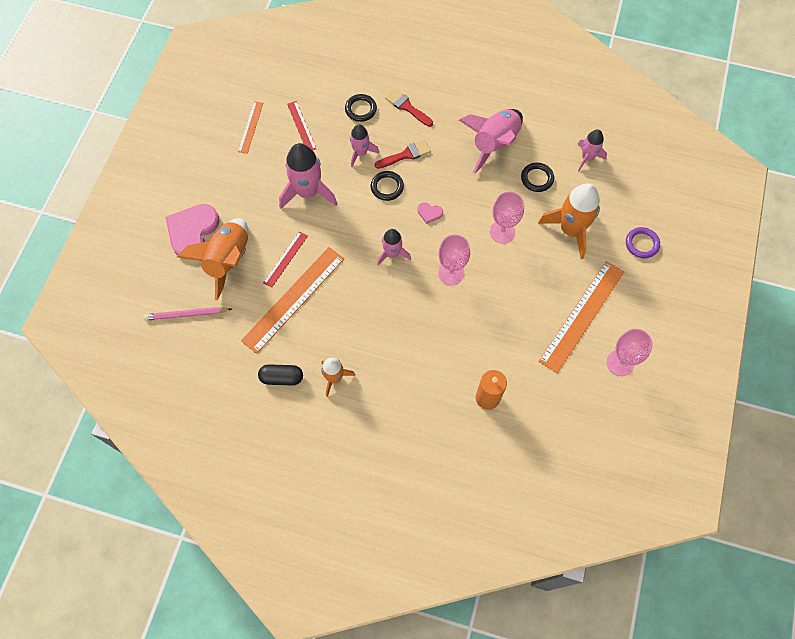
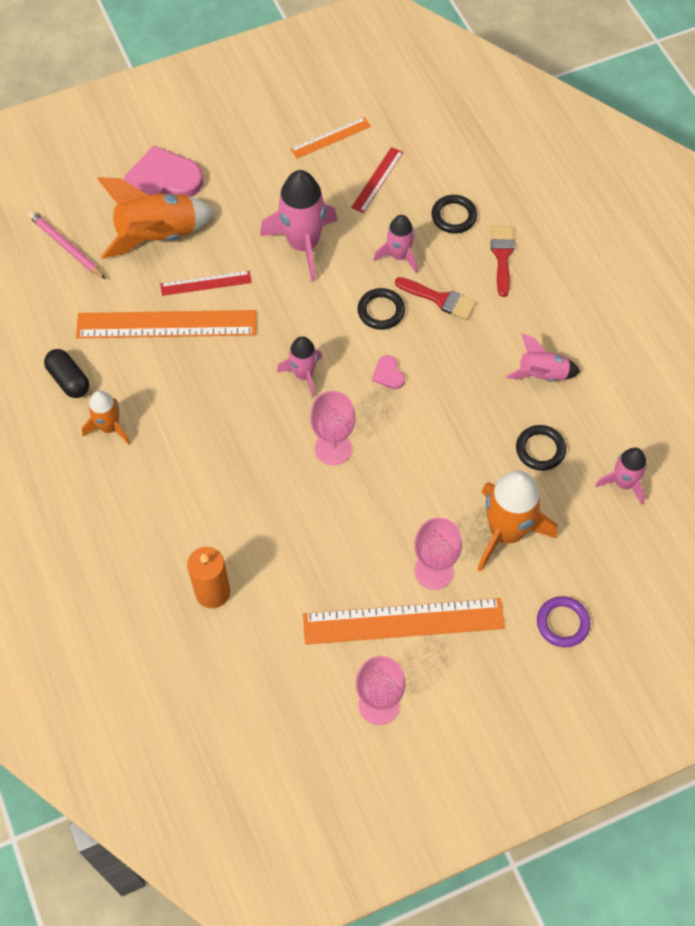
camera: 50 degrees right, 5 degrees down
pink rocket [459,109,523,174] -> pink rocket [506,333,580,382], size x0.58
pink goblet [490,192,524,244] -> pink goblet moved to [414,517,462,590]

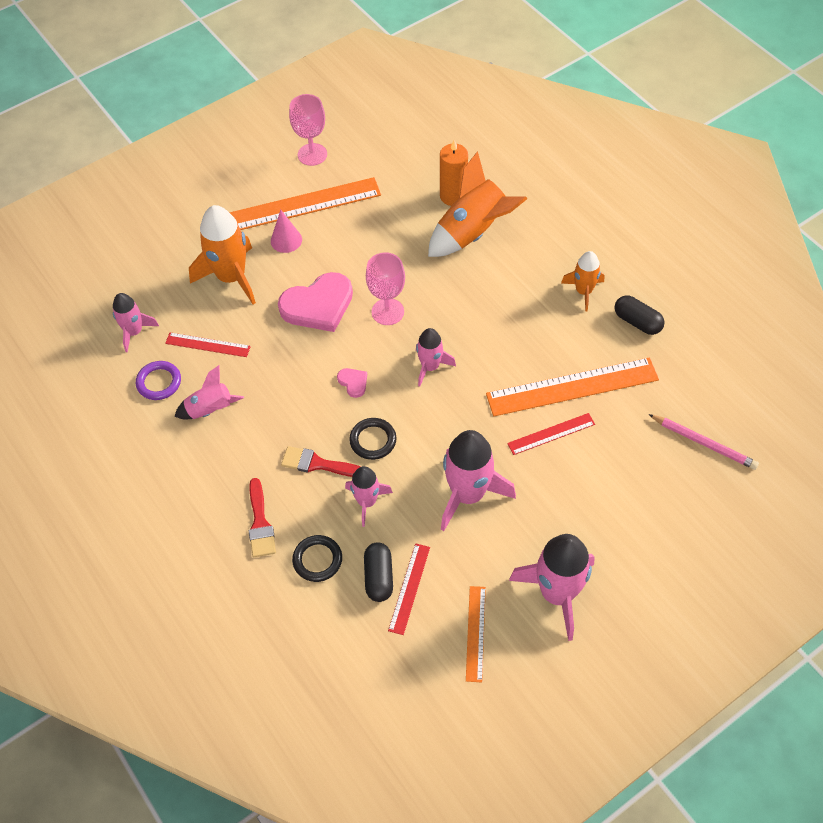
camera: 170 degrees right, 5 degrees down
orange rocket [97,177,215,259] -> orange rocket moved to [428,151,527,257]
pink heart [123,146,203,197] -> pink heart moved to [278,272,353,332]
orange ruler [290,117,371,159] -> orange ruler turned 45 degrees counterclockwise [466,586,486,682]
pink goblet [414,517,462,590] -> pink cone [271,210,302,253]
black ring [516,425,566,471] -> red ruler [165,333,251,357]
purple ring [537,596,590,647] -> purple ring moved to [136,361,181,400]
none -> black capsule [364,542,393,602]
none -> pink rocket [509,534,595,641]

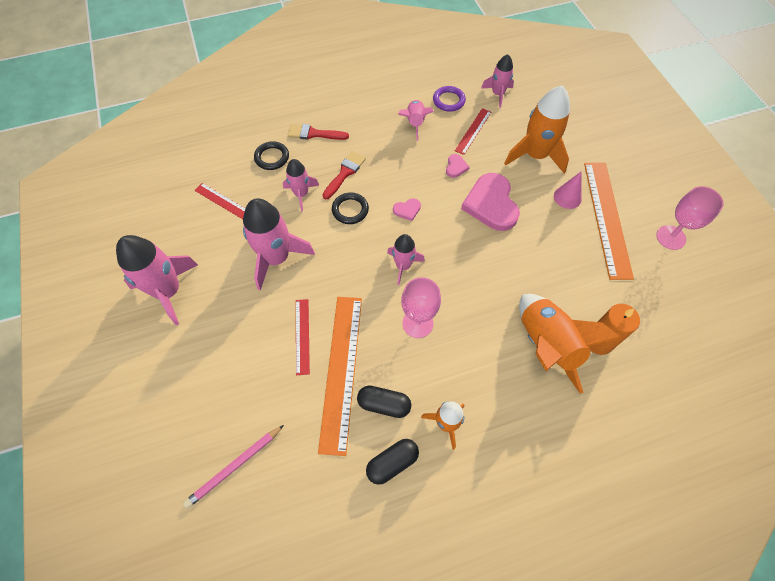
camera: 105 degrees right, 5 degrees up
black capsule [364,542,393,602] -> black capsule moved to [357,385,411,418]
pink goblet [366,252,405,325] -> pink goblet moved to [401,277,441,338]
orange ruler [466,586,486,682] -> none
none -> pink heart [446,154,470,178]

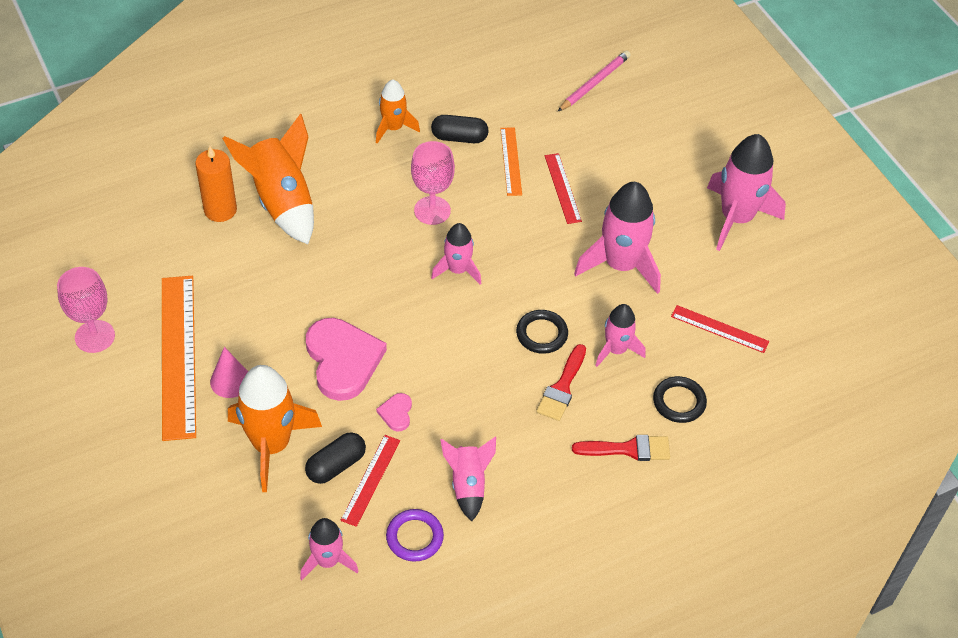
camera: 170 degrees right, 10 degrees down
orange ruler [318,297,362,456] -> orange ruler [500,127,522,196], size x0.51
black capsule [366,439,419,485] -> black capsule moved to [305,432,366,484]
pink heart [393,198,421,221] -> none

